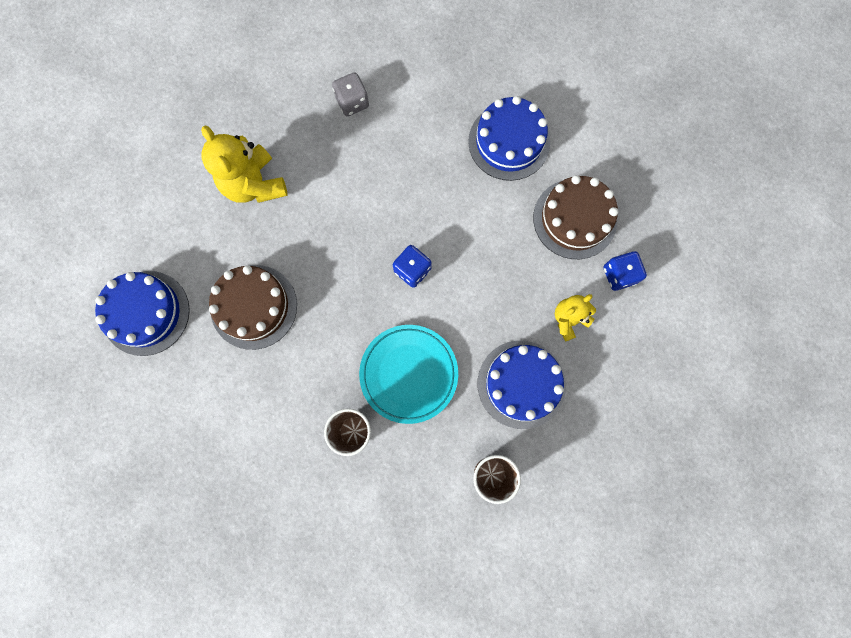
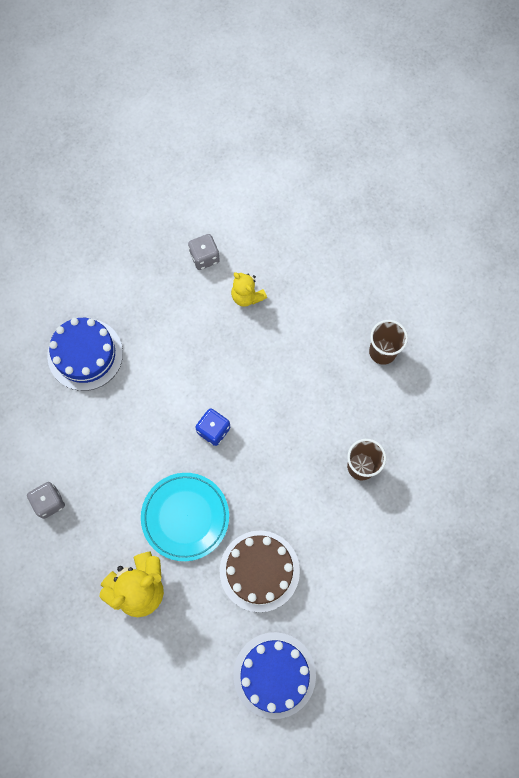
camera: 95 degrees left, 5 degrees down
turquoise plate [359,325,458,424] -> turquoise plate moved to [141,473,229,561]
blue cake [478,341,566,429] -> none
brown cake [533,175,618,259] -> none
blue dice [604,251,647,291] -> grey dice [188,234,220,270]

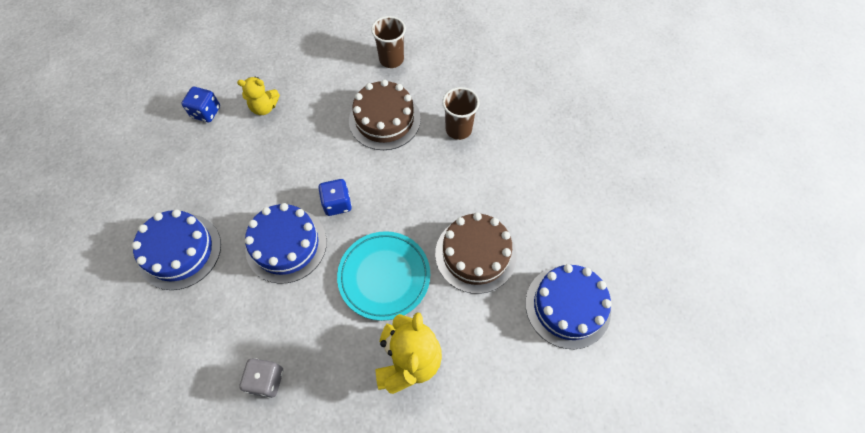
camera: 50 degrees left, 10 degrees down
grey dice [188,234,220,270] -> blue dice [181,87,220,122]
none -> blue cake [245,203,327,284]
none -> brown cake [349,80,421,150]

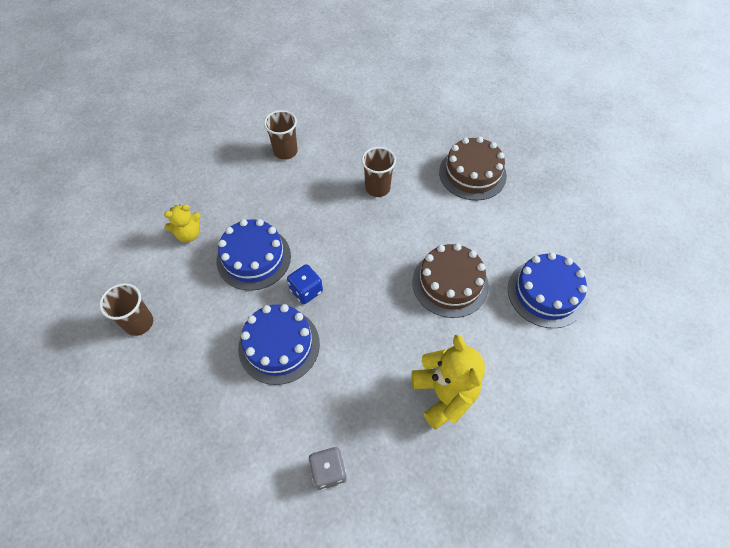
camera: 25 degrees left, 5 degrees down
blue cake [132,210,221,290] -> blue cake moved to [217,219,291,291]
blue dice [181,87,220,122] -> none
turquoise plate [337,231,430,321] -> none
brown cake [349,80,421,150] -> brown cake moved to [439,137,507,201]
none -> brown cup [99,283,153,336]

